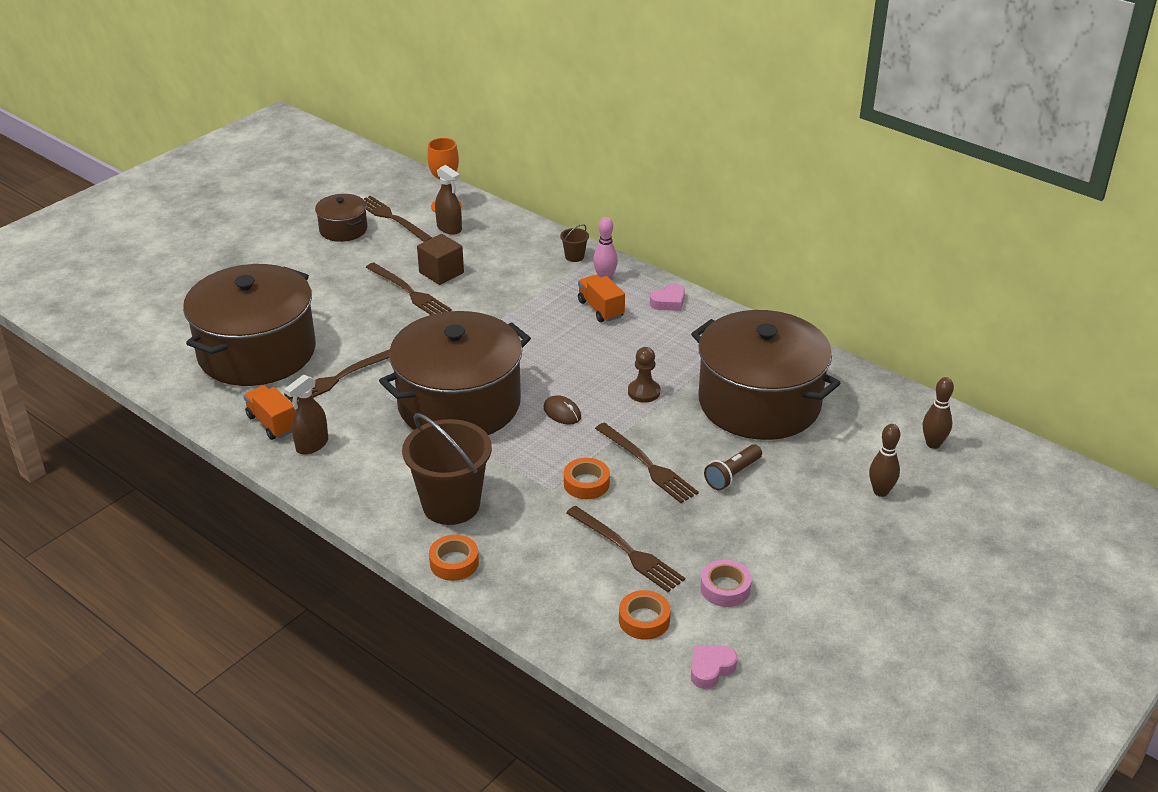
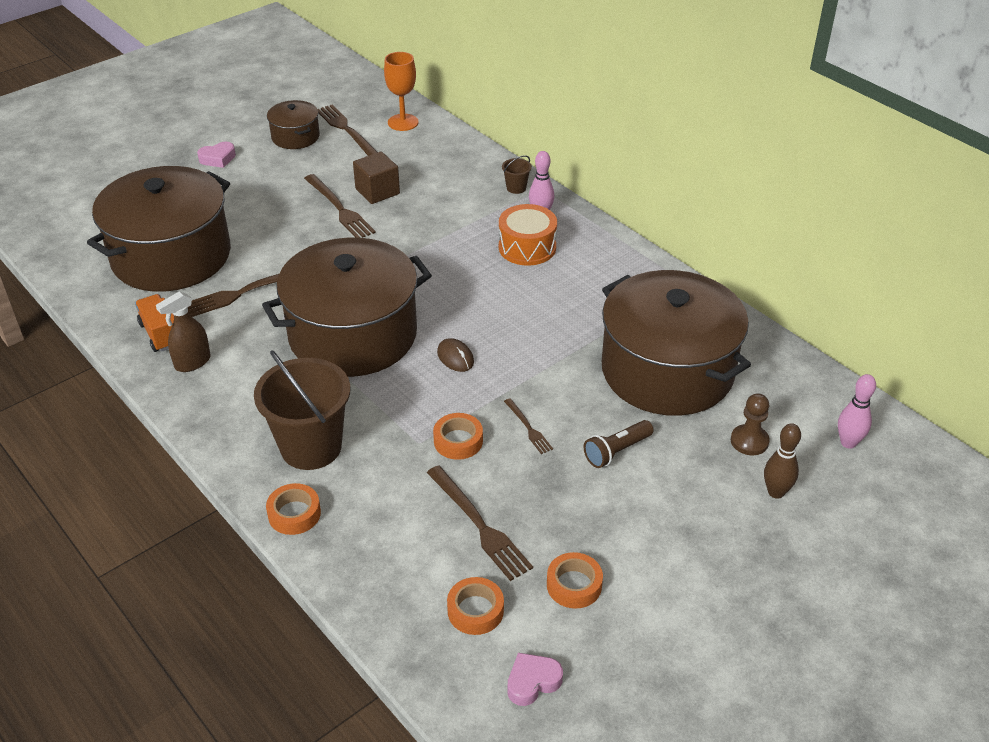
camera: 10 degrees right, 5 degrees up
brown spray bottle [435,165,462,235] -> none
orange truck [578,275,625,322] -> orange drum [499,204,557,266]
brown fork [595,423,699,503] -> brown fork [504,398,553,454], size x0.54
brown pawn [628,347,660,403] -> brown pawn moved to [731,393,770,455]
pink heart [650,284,685,311] -> pink heart moved to [197,142,236,168]
pink tape [700,559,752,607] -> orange tape [547,552,603,609]
brown bowling pin [923,377,954,449] -> pink bowling pin [838,374,876,449]

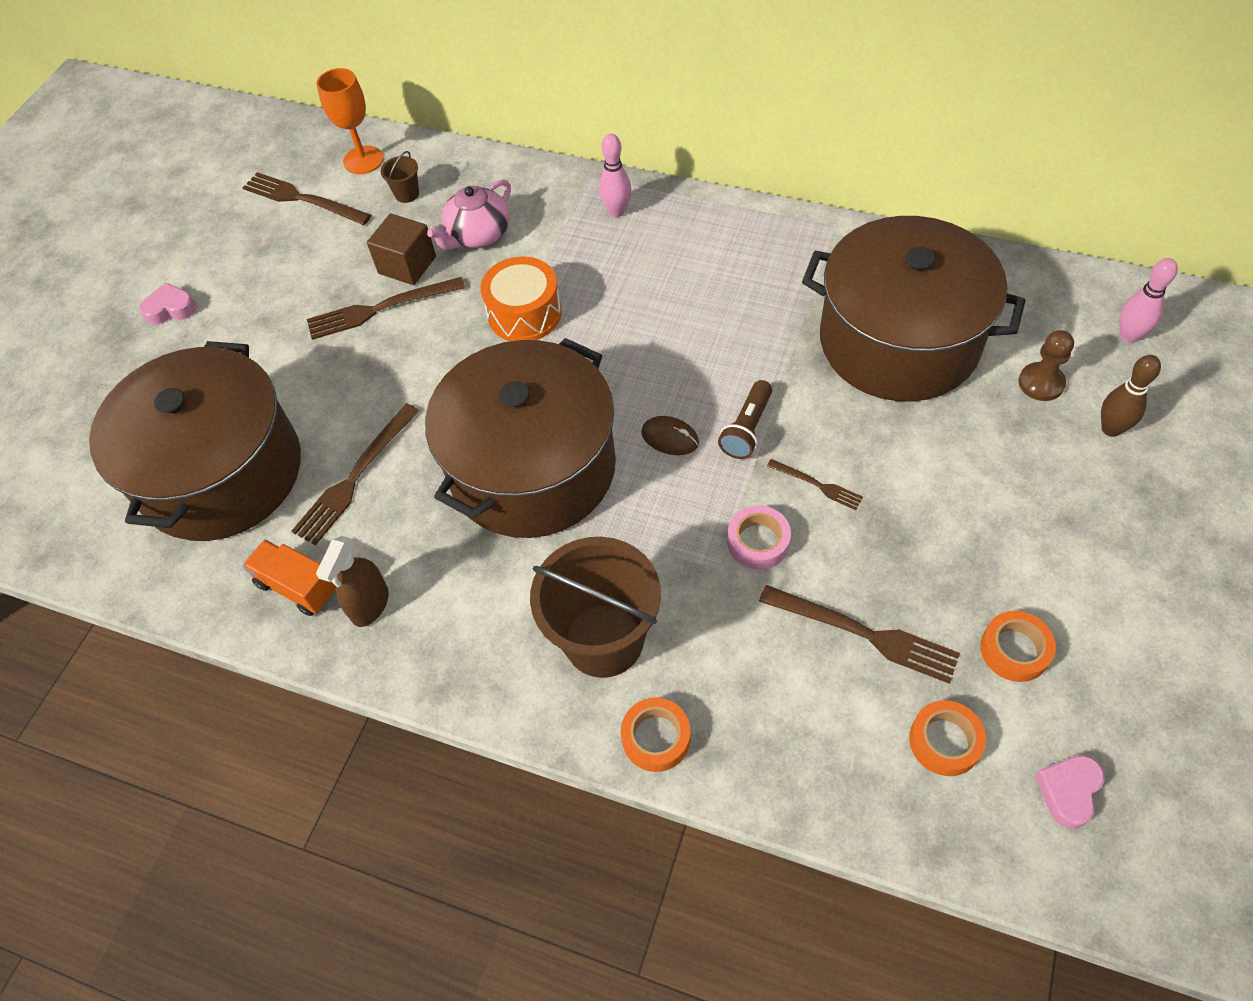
camera: 25 degrees left, 15 degrees up
pink heart [197,142,236,168] -> pink heart turned 135 degrees counterclockwise [139,283,196,325]
brown pot [267,100,320,149] -> none
brown fork [304,174,376,238] -> brown fork turned 135 degrees clockwise [307,277,465,340]
orange tape [433,413,483,460] -> pink tape [727,505,791,570]
orange drum [499,204,557,266] -> orange drum moved to [480,256,562,341]
brown bucket [502,155,532,194] -> brown bucket moved to [380,151,419,203]
brown flashlight [583,420,654,468] -> brown flashlight moved to [718,380,772,459]
none -> pink teapot [427,179,511,250]

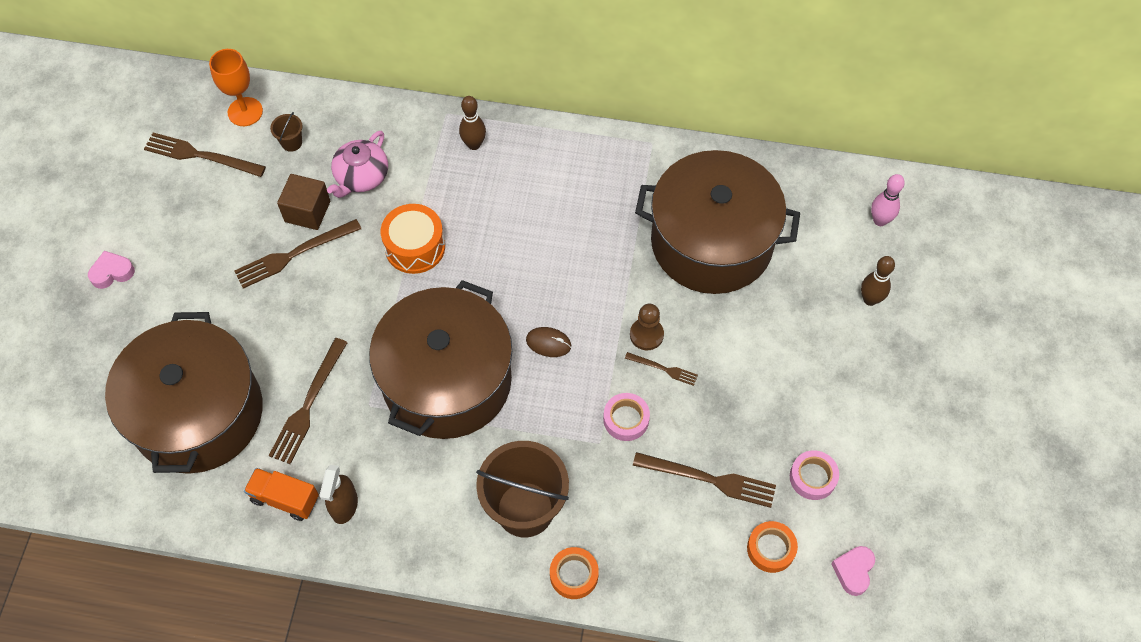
camera: 15 degrees left, 5 degrees up
pink bowling pin [599,134,631,217] -> brown bowling pin [459,96,486,150]
brown flashlight [718,380,772,459] -> none
orange tape [980,611,1056,682] -> pink tape [790,450,839,500]
brown pawn [1019,330,1074,401] -> brown pawn moved to [630,304,664,350]

